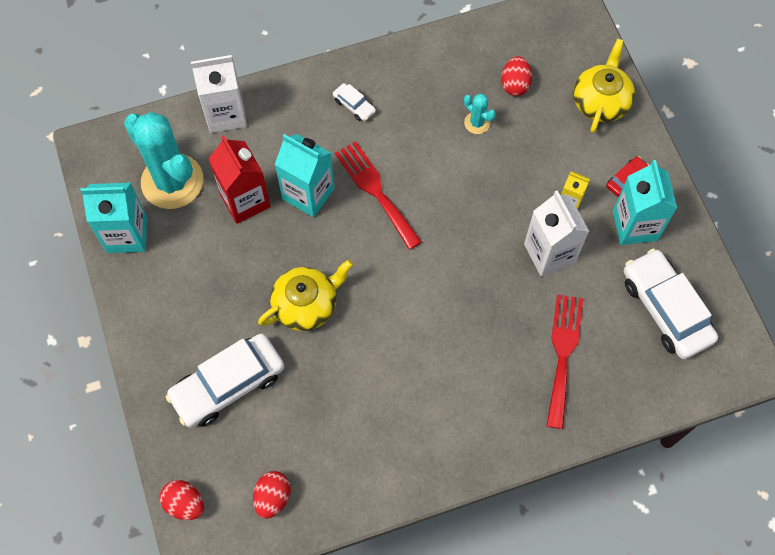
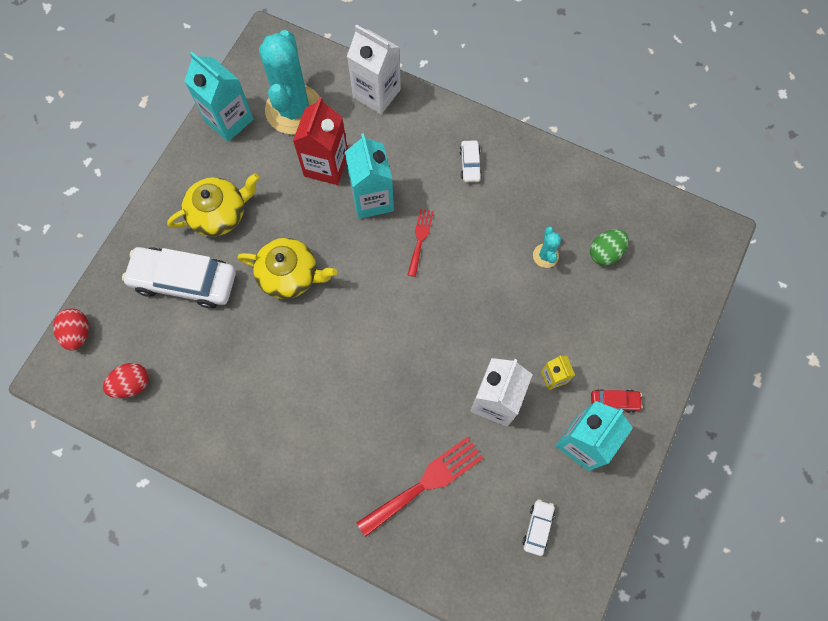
camera: 45 degrees right, 5 degrees up
red fork [335,141,422,250] -> red fork [407,209,434,277], size x0.57
red egg [501,56,532,96] -> green egg [590,229,629,265]
yellow teapot [573,39,635,133] -> yellow teapot moved to [167,173,259,236]
white car [624,249,718,359] -> white car [522,499,555,556], size x0.45

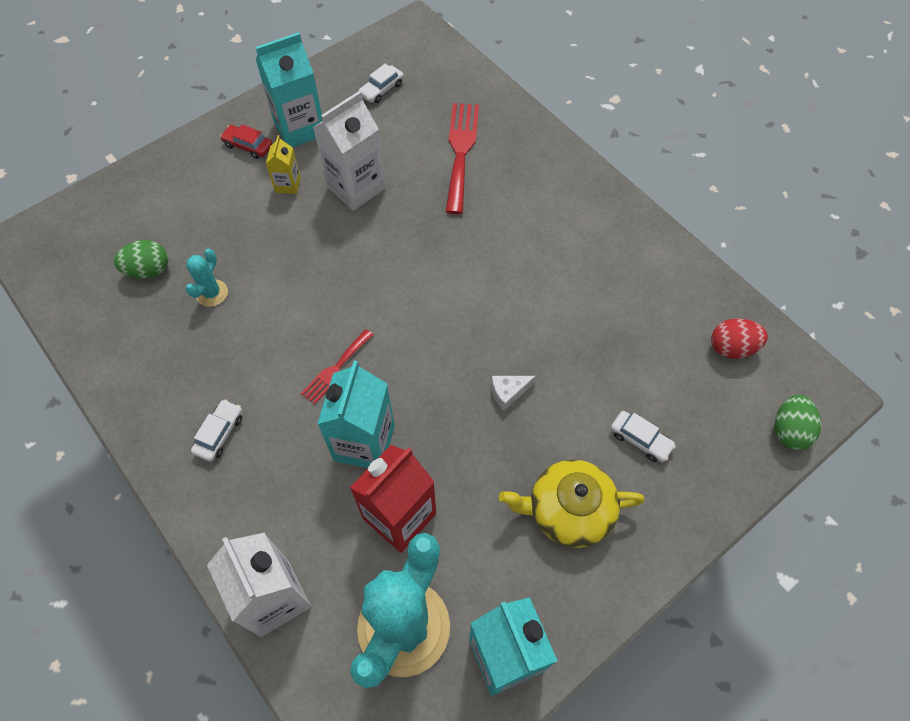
camera: 155 degrees left, 10 degrees down
red egg [53,309,89,351] -> green egg [774,395,821,450]
white car [122,247,236,309] -> white car [610,411,676,462], size x0.45
yellow teapot [237,238,337,299] -> white cheese [491,376,536,411]
red fork [356,437,483,537] -> red fork turned 105 degrees clockwise [446,103,479,214]

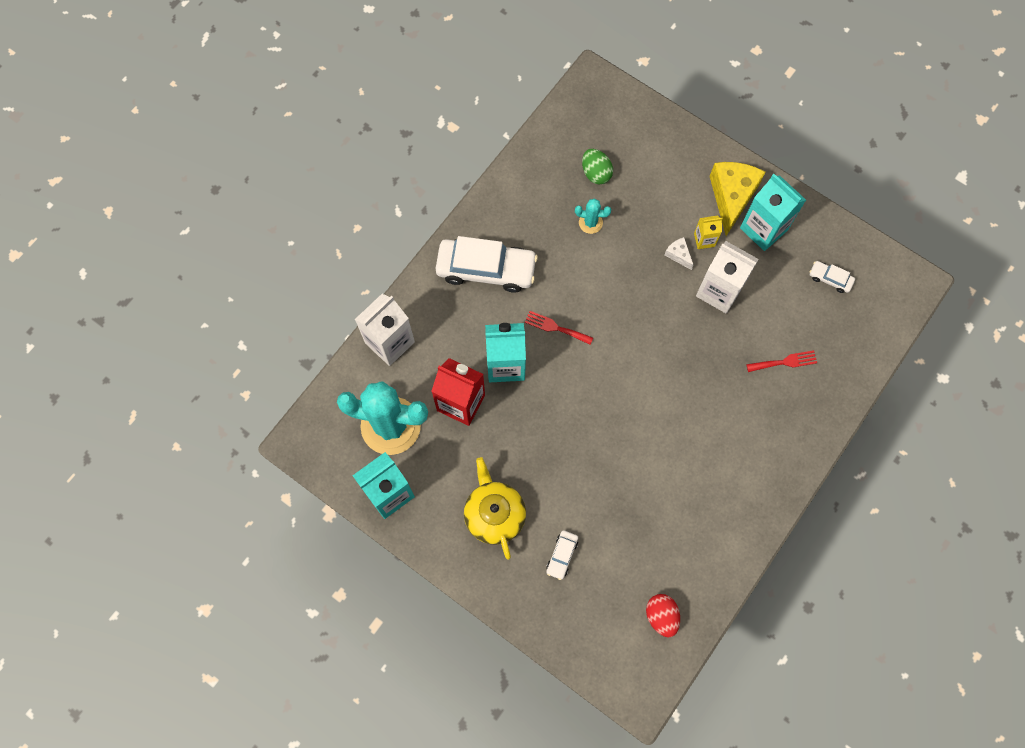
camera: 75 degrees right, 10 degrees up
white car [191,399,242,462] -> white car [435,236,538,292], size x2.24
red car [220,124,273,159] -> yellow cheese [710,162,766,236]
red fork [446,103,479,214] -> red fork [746,350,817,372], size x0.57
white cheese [491,376,536,411] -> white cheese moved to [665,237,694,270]
green egg [774,395,821,450] -> none

